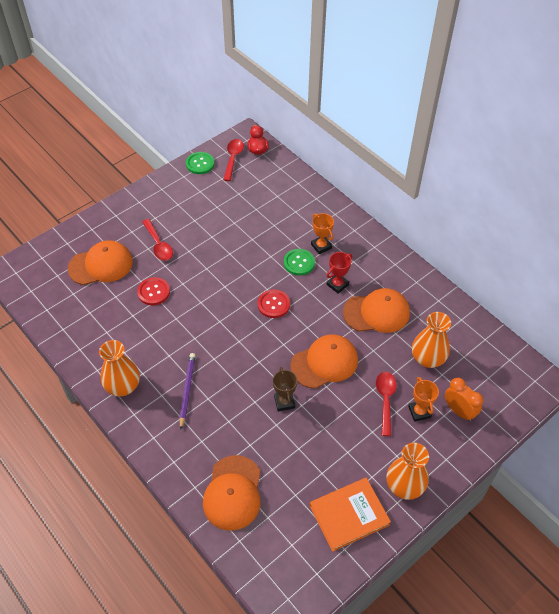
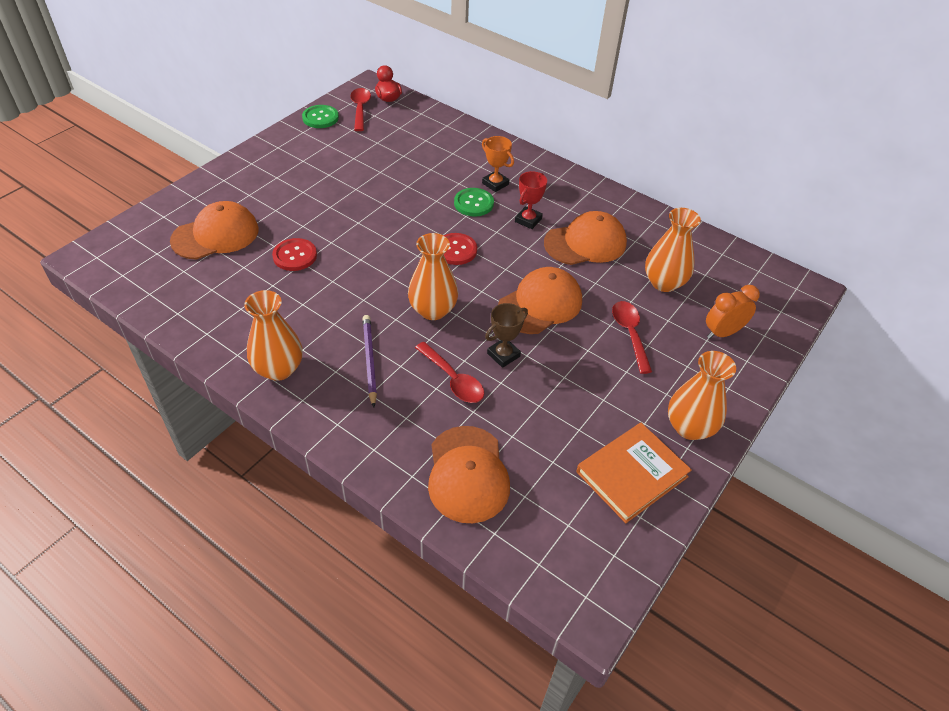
camera: 15 degrees left, 5 degrees down
red spoon [142,219,173,261] -> red spoon moved to [415,342,484,403]
brown trophy [273,367,297,411] -> brown trophy turned 75 degrees clockwise [485,303,528,368]
orange trophy [408,377,439,422] -> none
orange clock [445,378,483,421] -> orange clock turned 60 degrees counterclockwise [706,285,760,339]
none -> orange vase [408,233,458,320]

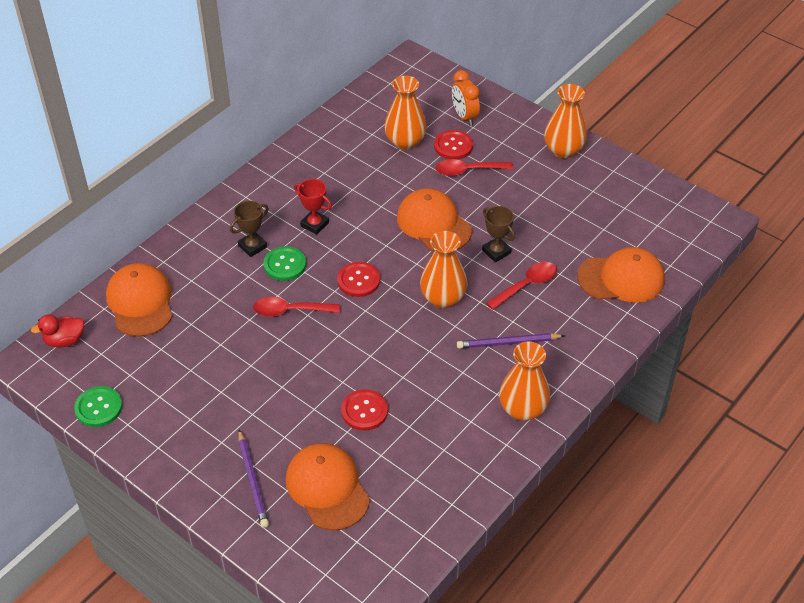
camera: 85 degrees left, 0 degrees up
red spoon [350,88,371,131] -> red spoon moved to [253,297,340,317]
orange trophy [482,136,514,192] -> brown trophy [230,201,269,257]
orange cap [544,211,627,265] -> orange cap moved to [106,263,172,337]
orange book [576,423,692,523] -> none
none -> purple pencil [238,429,269,528]
none -> red button [434,130,473,160]

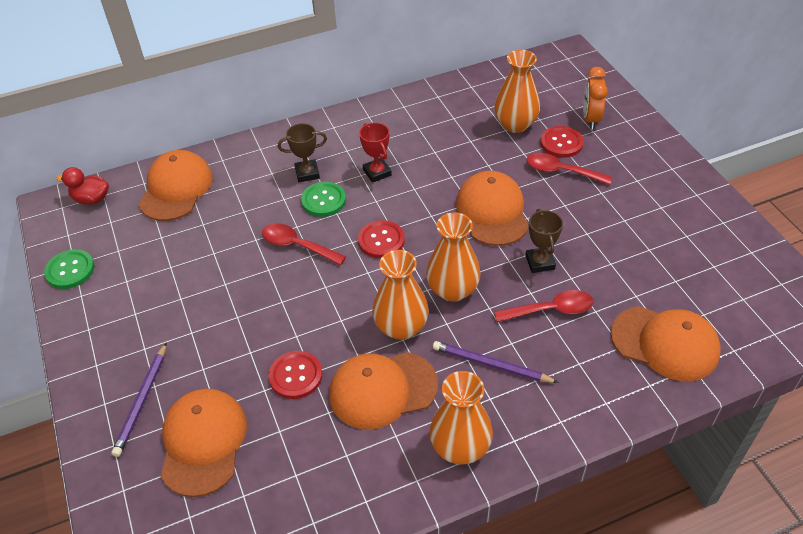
camera: 30 degrees right, 0 degrees up
orange vase [544,84,587,159] -> orange vase moved to [372,250,429,340]
none -> orange cap [329,352,438,430]

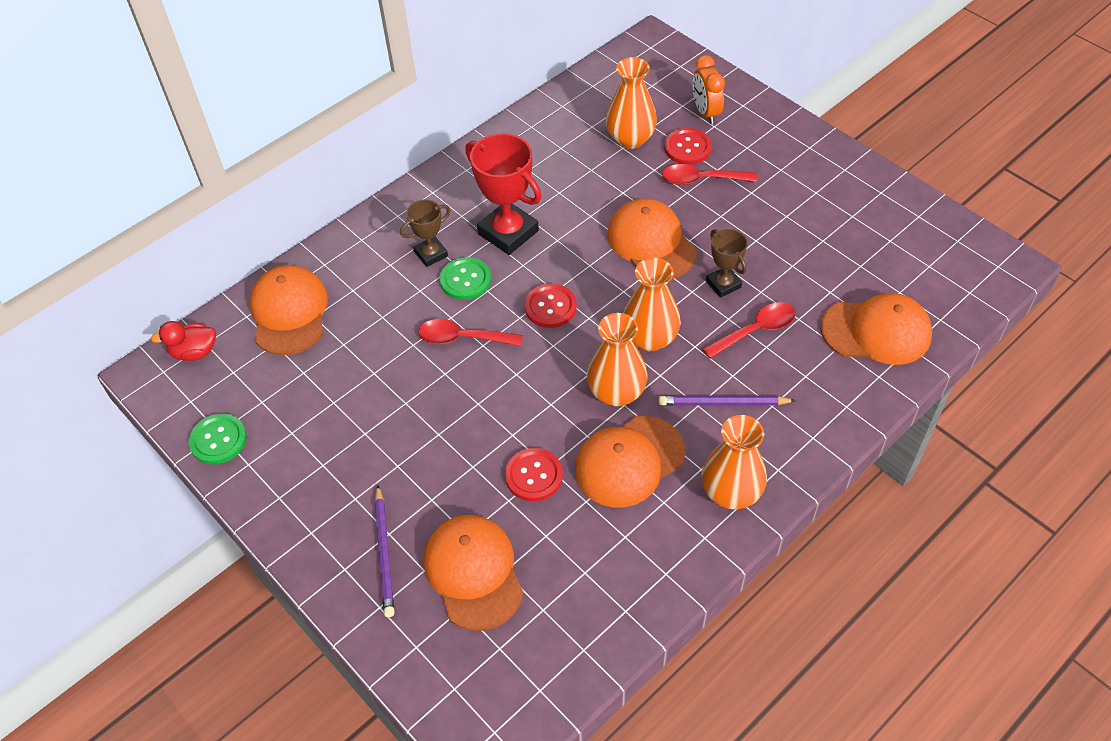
camera: 20 degrees left, 5 degrees up
red trophy [359,122,392,183] -> red trophy [465,133,542,255], size x1.76

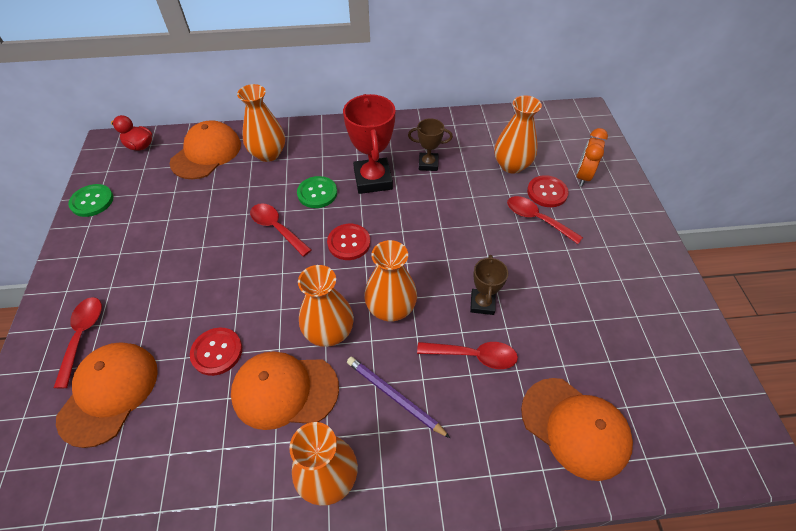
camera: 35 degrees right, 0 degrees up
purple pencil [374,485,395,617] -> red spoon [54,297,102,388]
brown trophy [400,199,450,267] -> brown trophy moved to [408,118,453,171]
orange cap [607,198,697,279] -> none
none -> orange vase [237,84,285,162]

